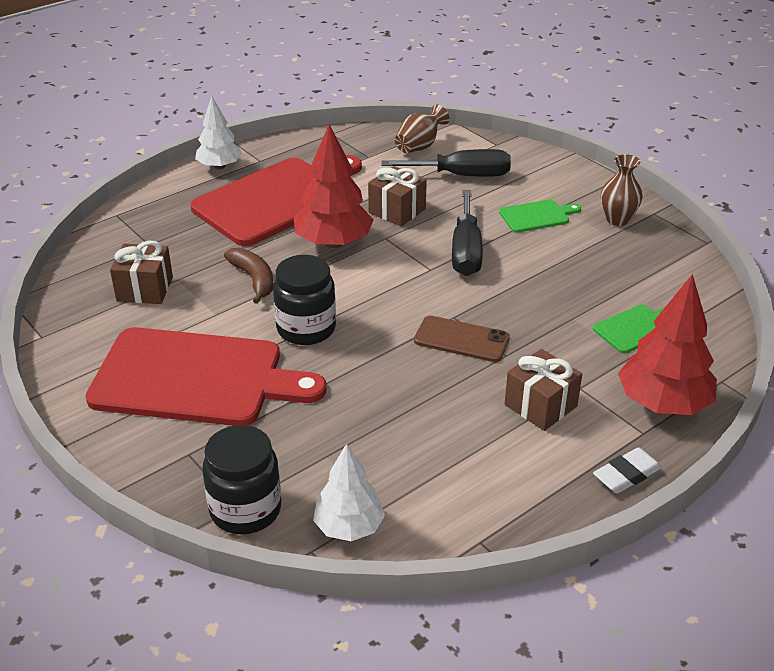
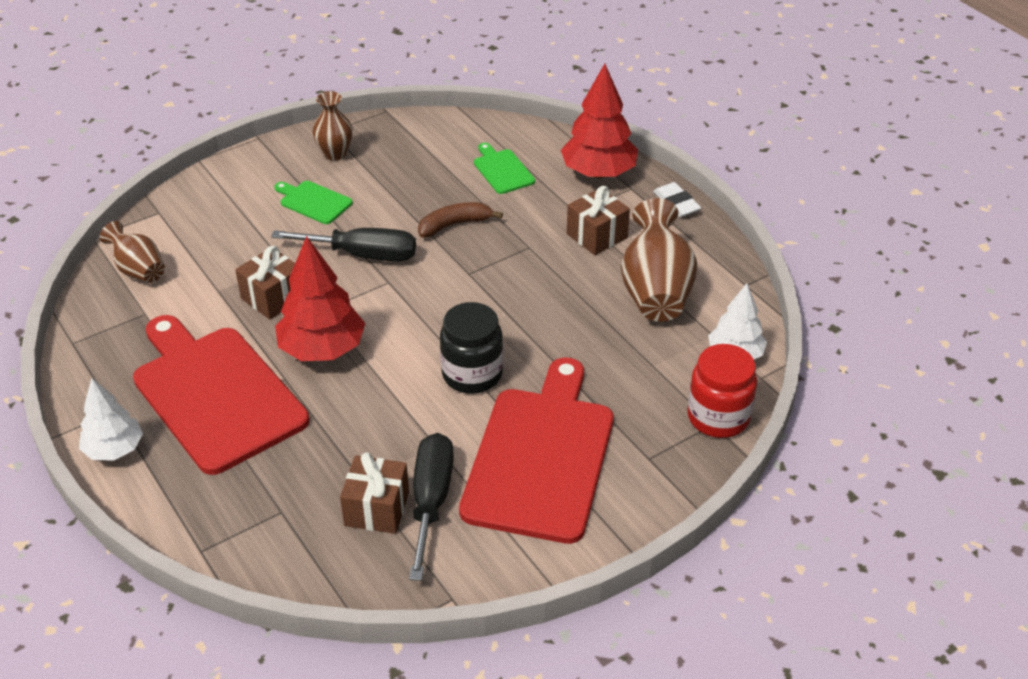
camera: 85 degrees left, 5 degrees up
black jar [202,425,281,534] -> red jar [687,344,757,438]
brown banana [224,248,274,304] -> brown banana moved to [418,202,503,238]
black screwdriver [381,149,511,177] -> black screwdriver moved to [409,433,454,581]
brown phone [414,316,510,362] -> none
green cutting board [499,199,581,233] -> green cutting board turned 45 degrees counterclockwise [274,181,353,224]
none -> brown vase [621,198,697,322]

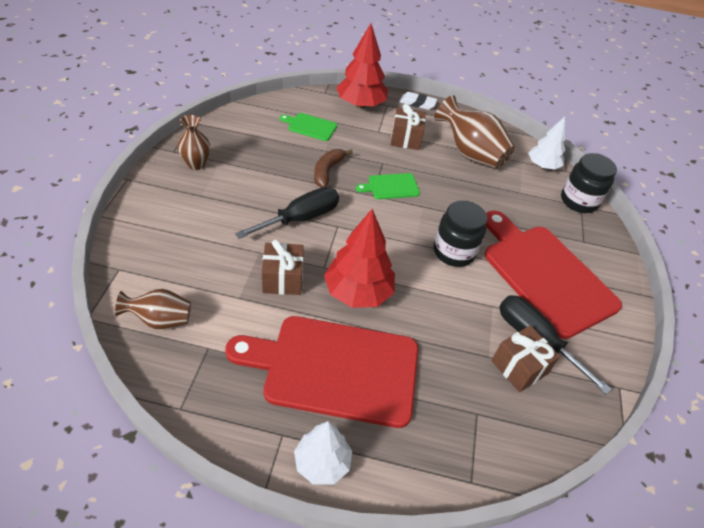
camera: 50 degrees left, 5 degrees up
green cutting board [274,181,353,224] -> green cutting board moved to [356,173,420,199]
red jar [687,344,757,438] -> black jar [561,153,617,213]

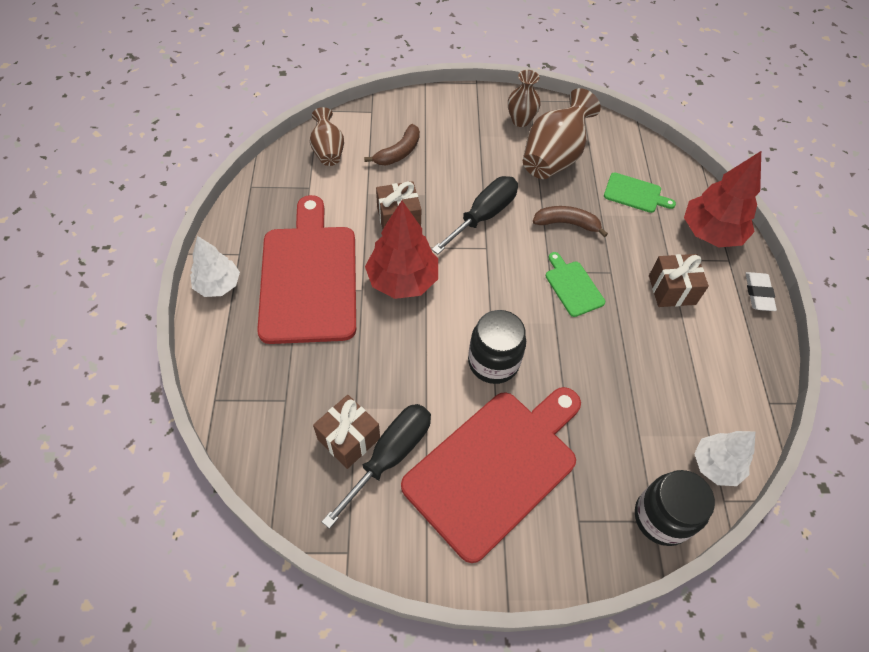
camera: 80 degrees right, 10 degrees up
black screwdriver [235,187,339,239] -> black screwdriver turned 90 degrees counterclockwise [432,176,518,254]
green cutting board [279,113,337,141] -> green cutting board turned 105 degrees clockwise [604,172,676,213]
brown vase [434,95,515,169] -> brown vase moved to [523,88,601,179]
none -> brown banana [364,124,420,165]

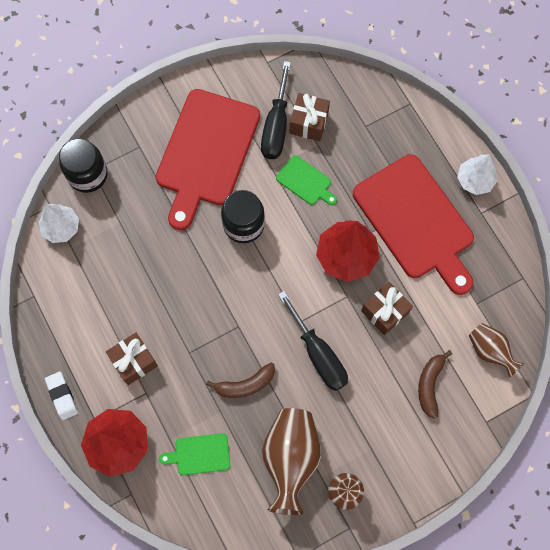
camera: 155 degrees right, 15 degrees up
black screwdriver [432,176,518,254] -> black screwdriver turned 45 degrees counterclockwise [278,291,348,391]
green cutting board [546,252,605,317] -> green cutting board moved to [276,155,337,205]

